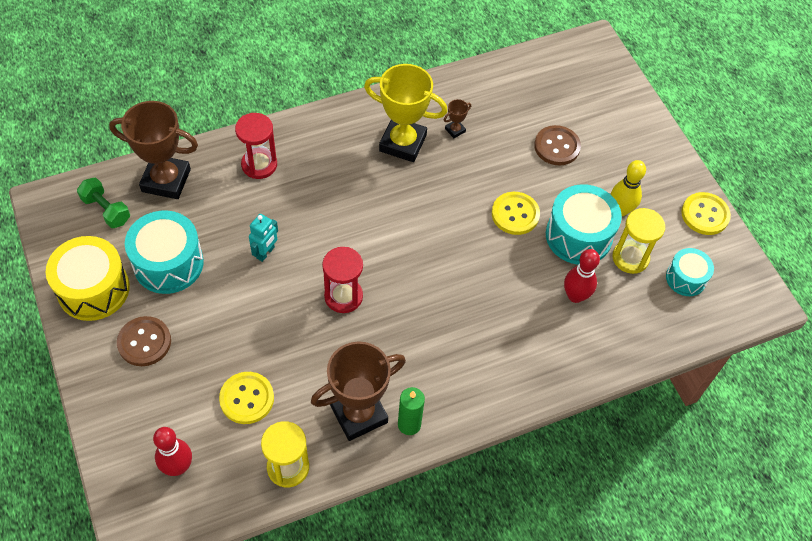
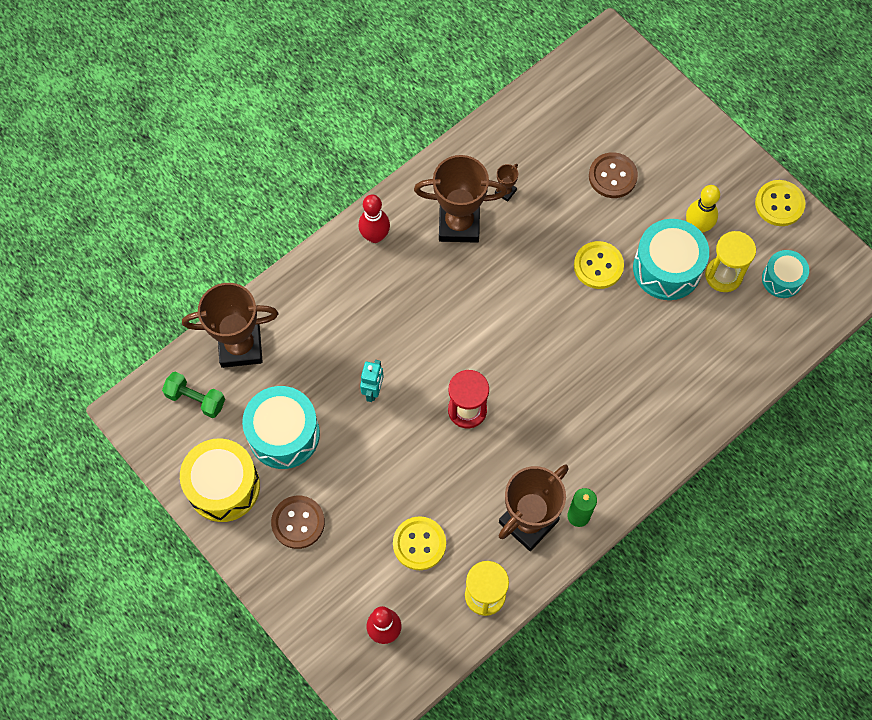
camera: 15 degrees left, 10 degrees up
red hourglass [235,113,277,179] -> none
yellow trophy [364,64,448,162] -> brown trophy [414,155,507,243]
red bowling pin [564,249,600,303] -> red bowling pin moved to [358,195,390,243]

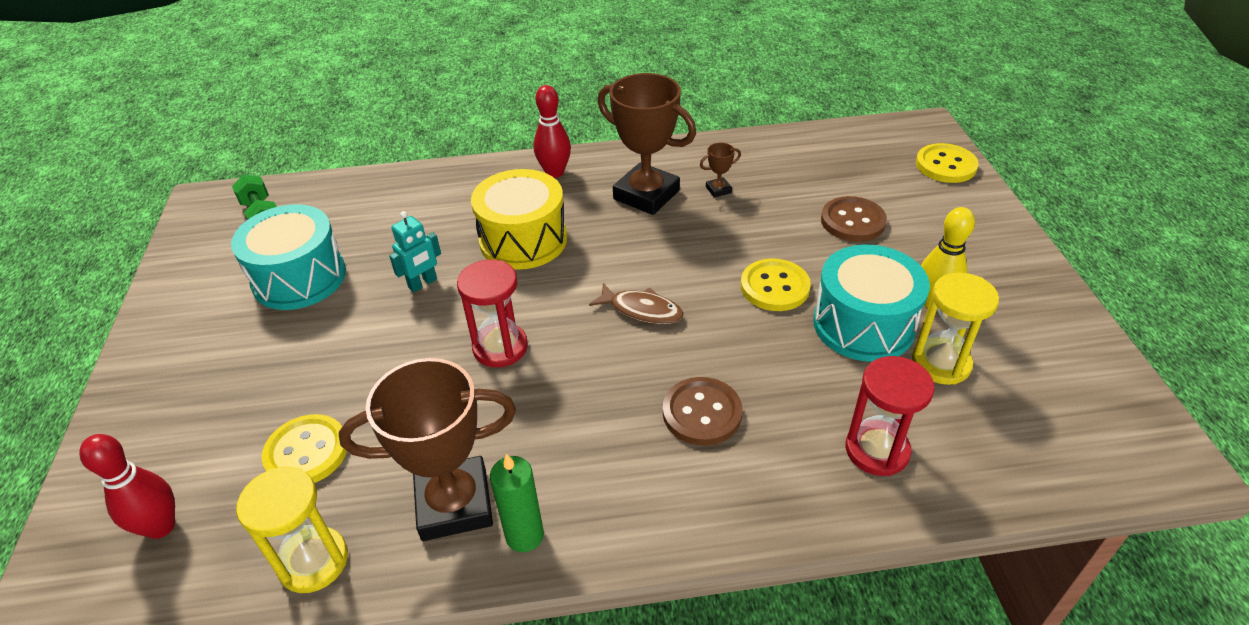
camera: 35 degrees right, 25 degrees down
yellow drum [180,438,260,522] -> yellow drum moved to [471,169,567,270]
brown trophy [182,283,278,368] -> none
brown button [271,495,325,549] -> brown button moved to [663,377,742,446]
yellow button [755,180,806,226] -> yellow button moved to [916,143,979,183]
turquoise drum [762,250,809,298] -> none
none -> brown fish [589,283,684,324]
none -> red hourglass [846,356,935,476]

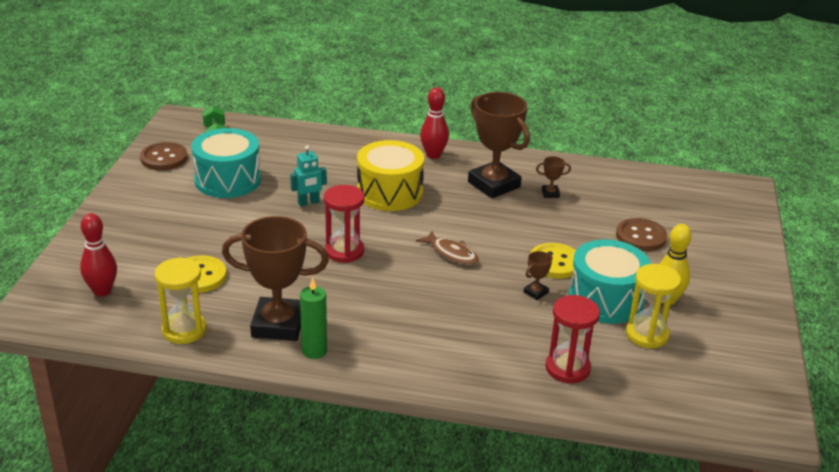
camera: 15 degrees right, 10 degrees down
brown button [663,377,742,446] -> brown button moved to [140,142,188,170]
yellow button [916,143,979,183] -> none
none -> brown trophy [524,251,552,300]

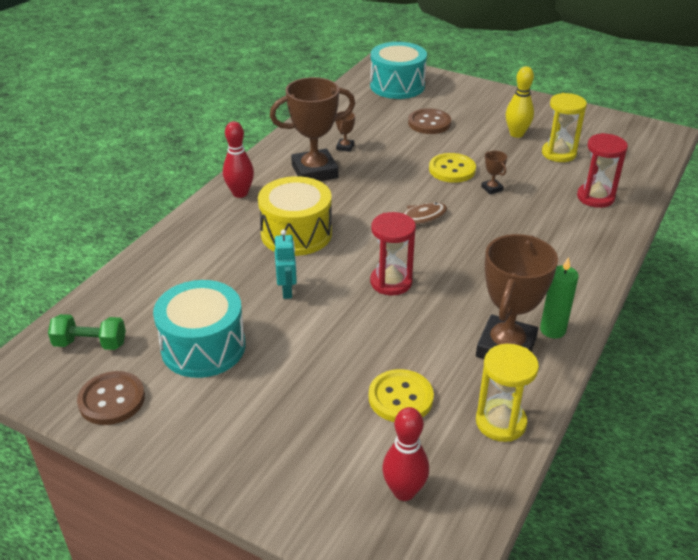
camera: 70 degrees left, 5 degrees up
turquoise drum [569,239,651,324] -> turquoise drum moved to [370,42,427,99]

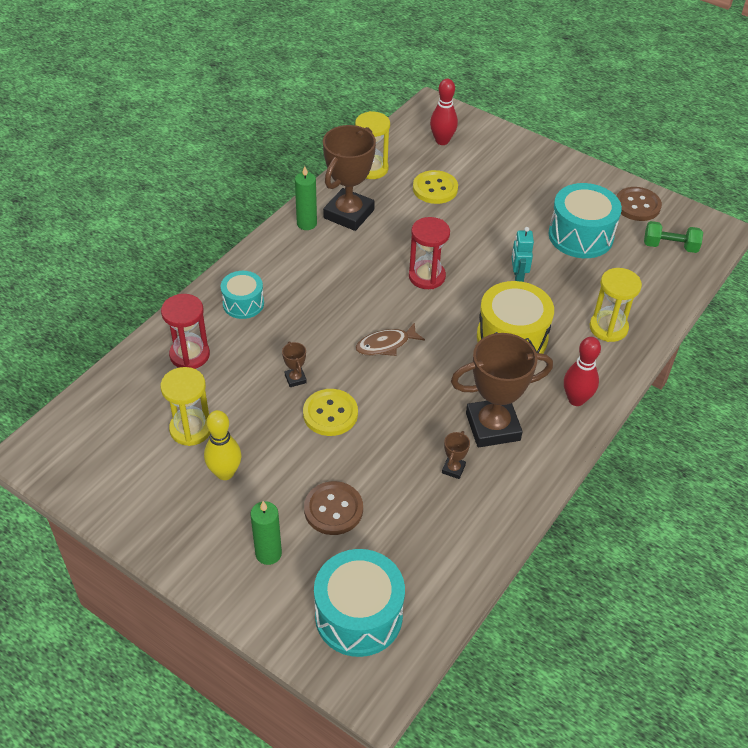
camera: 175 degrees left, 10 degrees up
none -> turquoise drum [221,271,264,319]
none -> green candle [251,501,282,565]
none -> yellow hourglass [590,268,642,342]

